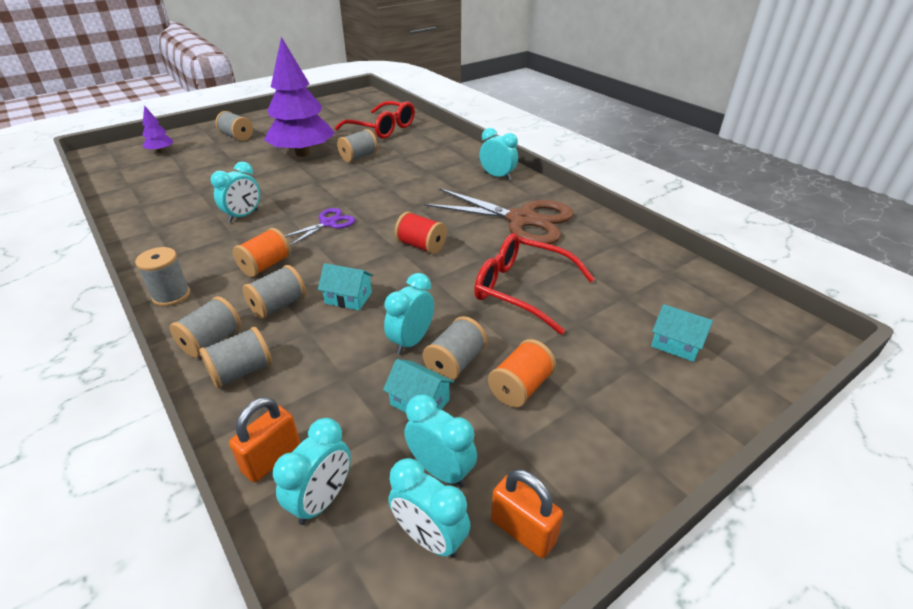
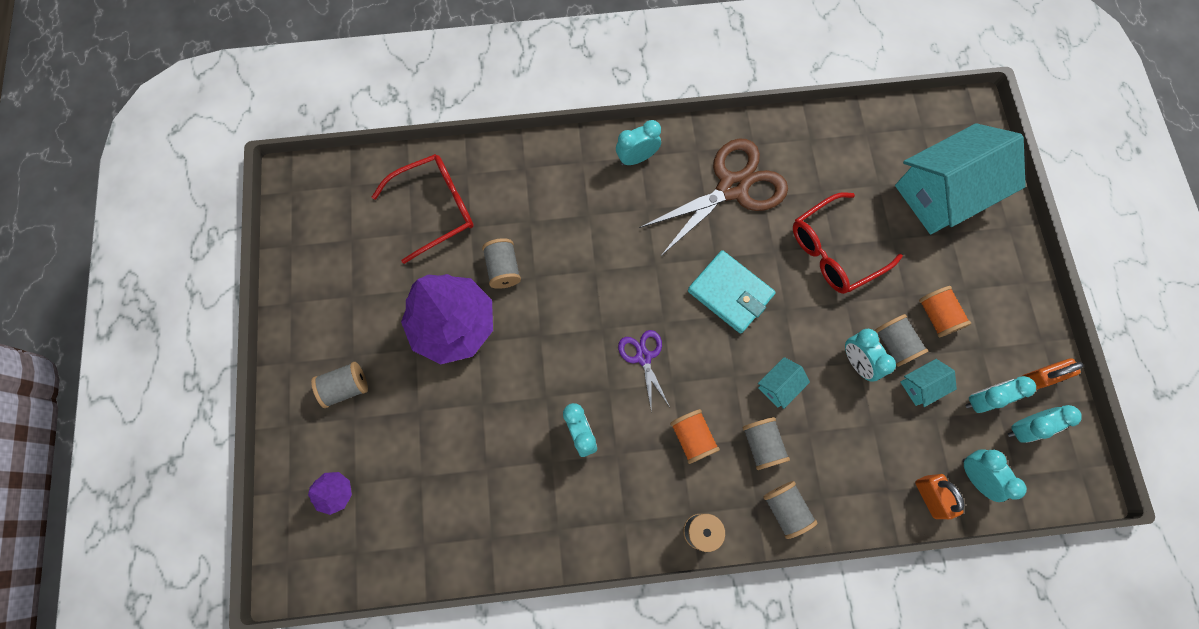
camera: 60 degrees left, 35 degrees up
grey spool [199,327,272,388] -> none
red spool [395,211,447,254] -> turquoise wallet [688,250,776,334]
turquoise house [651,304,713,362] -> turquoise house [895,123,1026,234], size x2.43

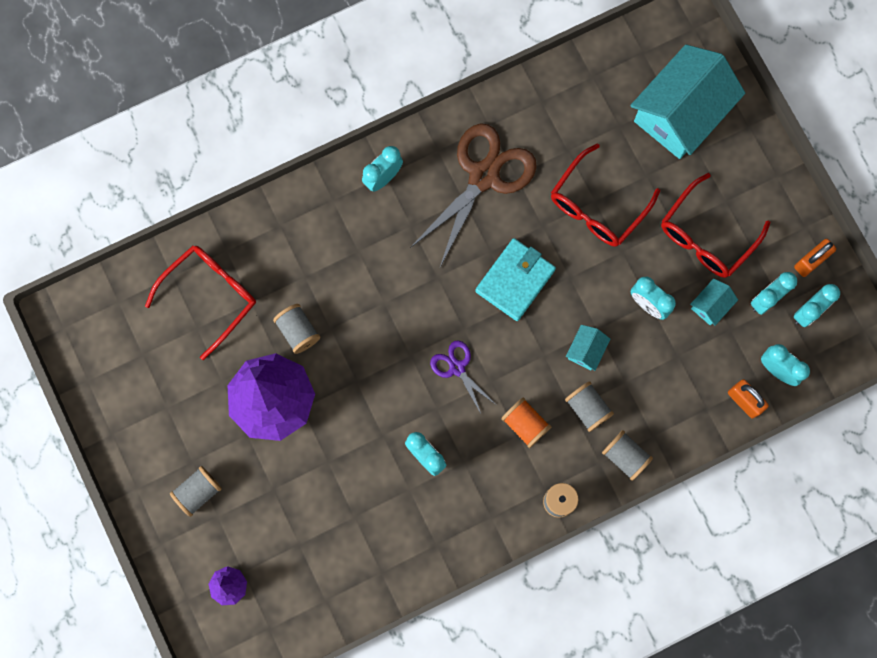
camera: 20 degrees left, 5 degrees up
turquoise wallet [688,250,776,334] -> turquoise wallet turned 75 degrees counterclockwise [475,238,556,321]
grey spool [875,314,928,367] -> none
orange spool [919,286,971,337] -> red glasses [661,173,770,278]

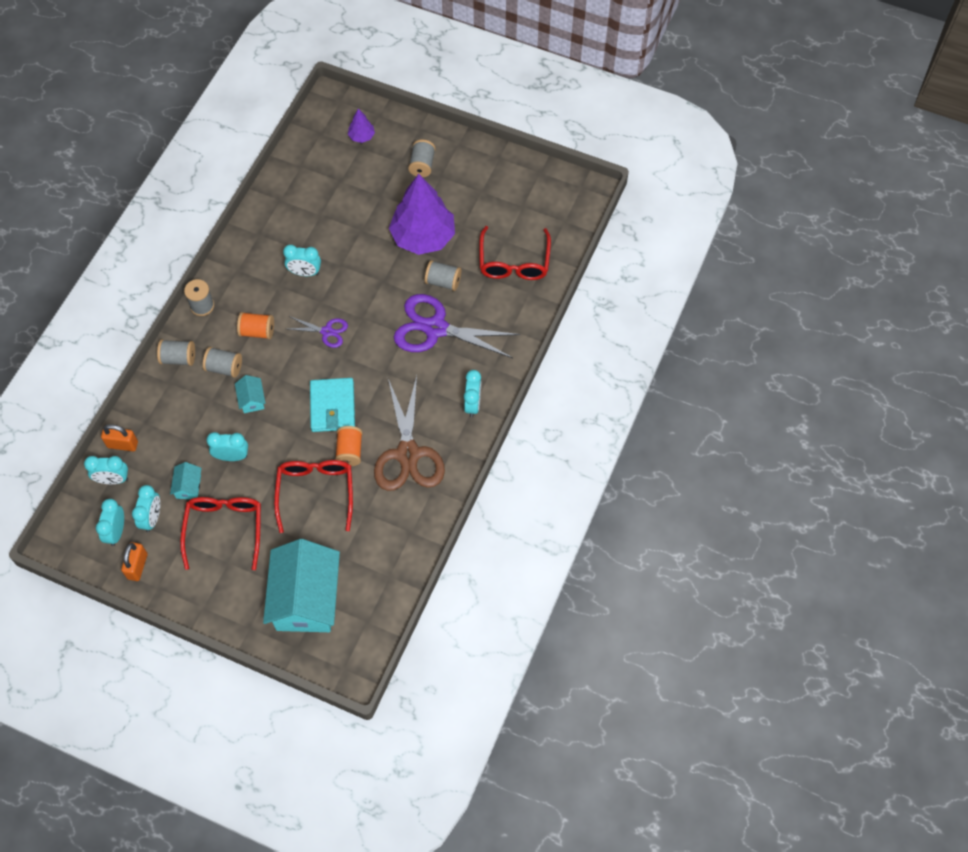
camera: 140 degrees right, 15 degrees down
none -> orange spool [335,426,363,466]
none -> purple scissors [394,294,521,358]

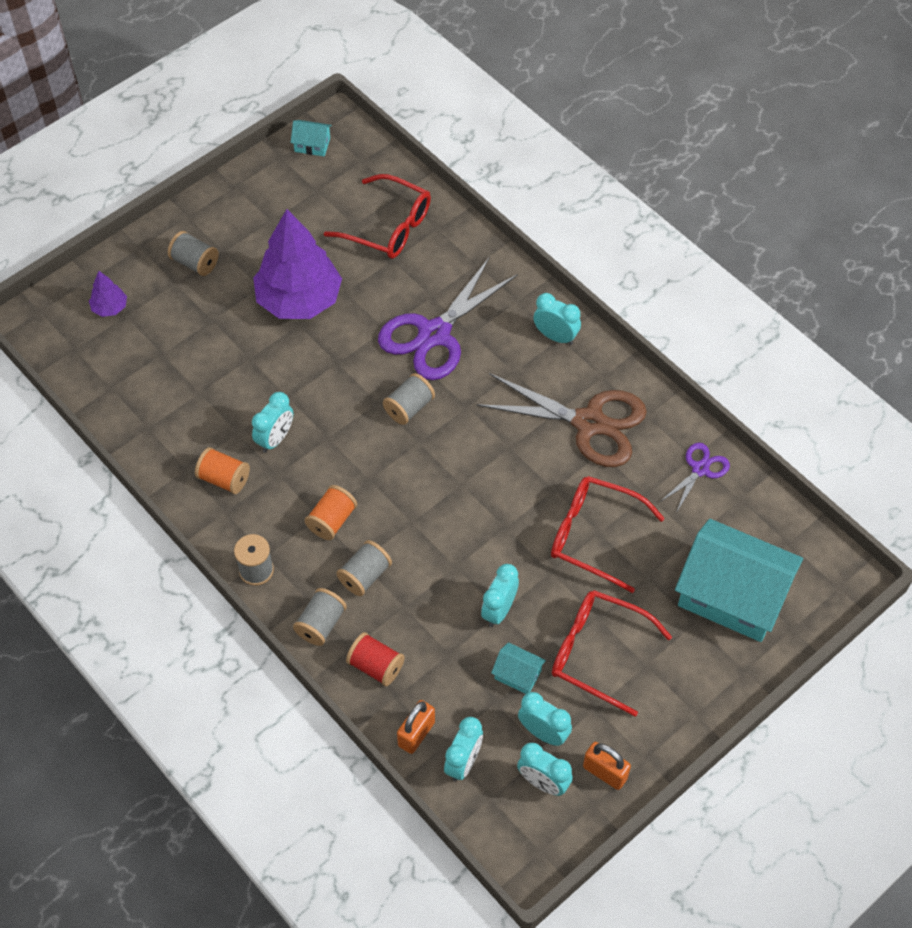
camera: 65 degrees left, 5 degrees down
turquoise house [235,375,266,413] -> turquoise house moved to [291,120,332,156]
purple scissors [289,316,348,348] -> purple scissors moved to [660,443,730,513]
turquoise wallet [310,378,355,432] -> none
orange spool [335,426,363,466] -> orange spool moved to [195,447,250,494]
grey spool [425,260,461,291] -> grey spool moved to [383,373,435,425]
none -> red spool [346,632,405,686]

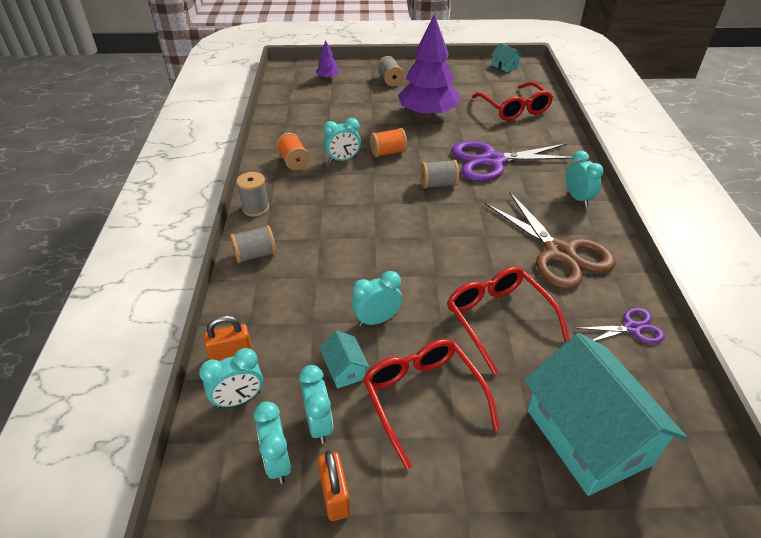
camera: 40 degrees right, 15 degrees down
orange spool [305,485,357,540] -> orange spool moved to [370,128,407,157]
grey spool [336,540,392,596] -> none
red spool [346,632,405,686] -> none

